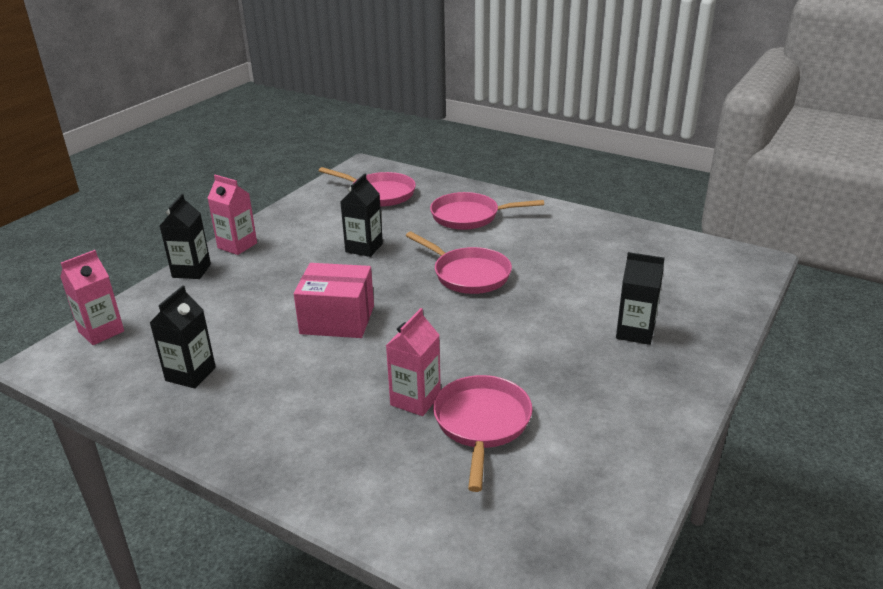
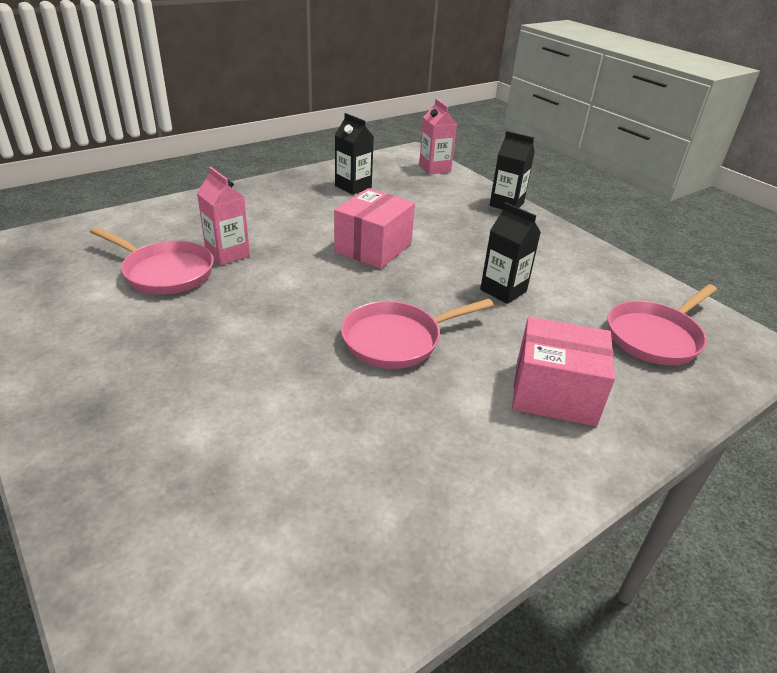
camera: 110 degrees right, 5 degrees up
pink carton [207,175,257,255] -> none
pink pan [430,192,544,230] -> pink box [512,317,615,426]
black carton [616,252,665,345] -> none

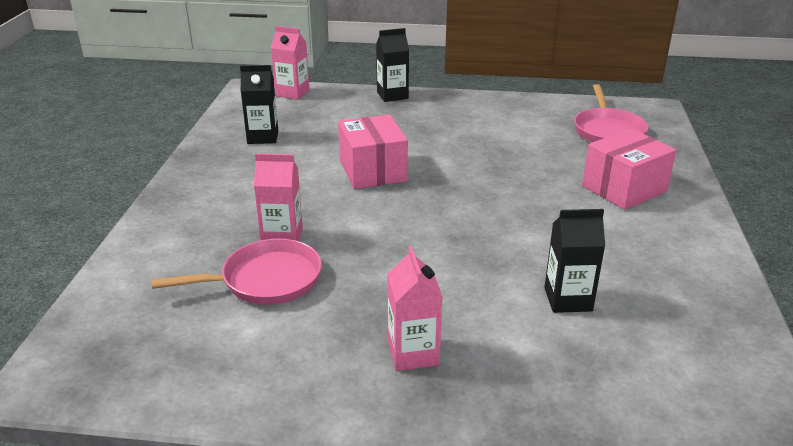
camera: 45 degrees left, 5 degrees down
pink pan [341,299,494,369] -> none
black carton [480,202,541,304] -> black carton moved to [544,209,605,313]
none -> pink carton [387,246,443,371]

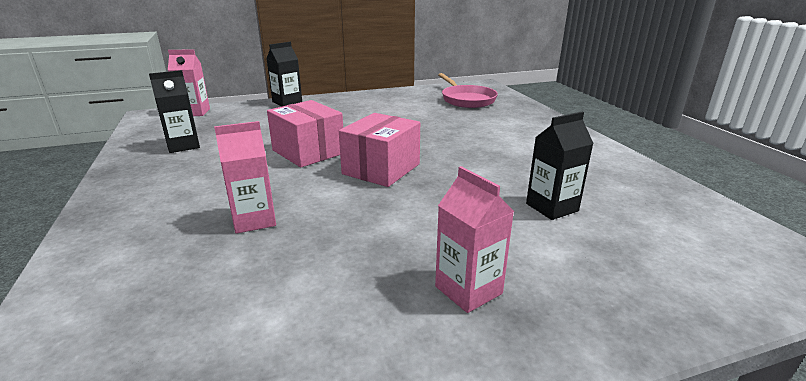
camera: 25 degrees left, 5 degrees down
pink pan [151,239,322,305] -> none
pink box [582,128,677,210] -> pink box moved to [339,113,420,187]

